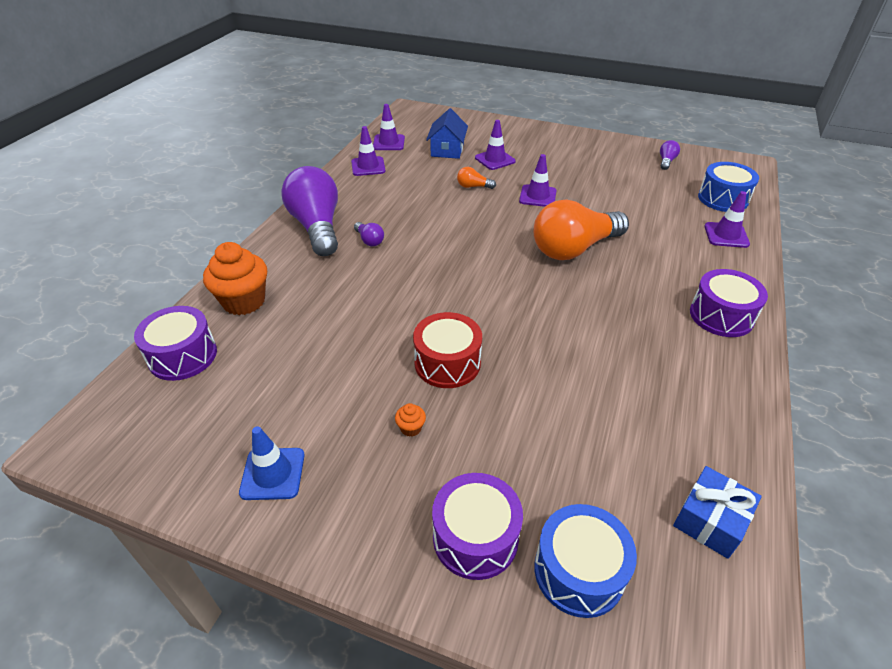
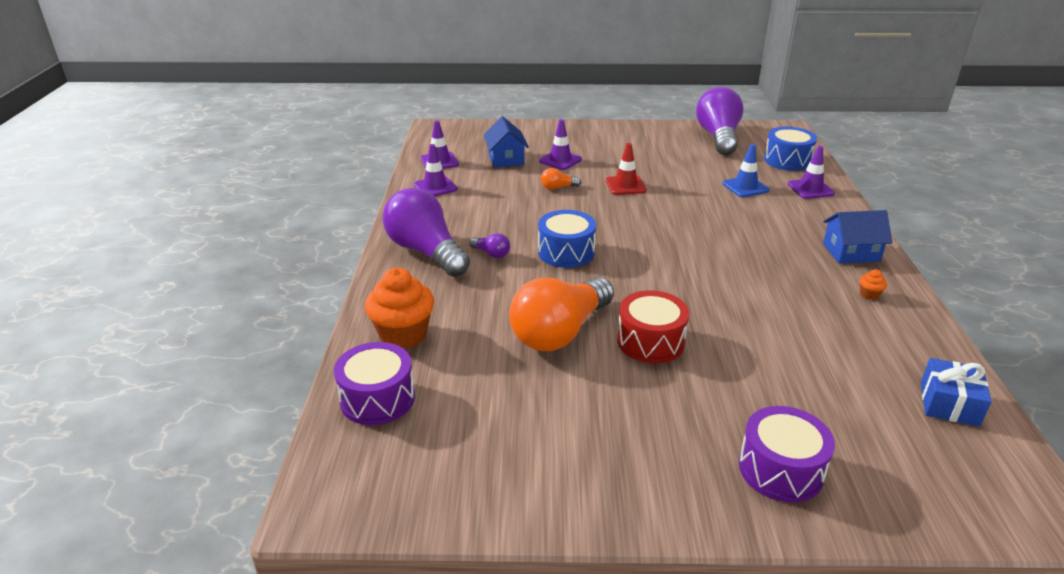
camera: 20 degrees left, 10 degrees down
blue traffic cone [239,426,305,500] -> blue traffic cone moved to [722,144,769,197]
orange cupcake [395,403,426,437] -> orange cupcake moved to [860,269,887,300]
purple traffic cone [519,154,557,207] -> red traffic cone [606,143,647,195]
orange light bulb [533,199,629,260] -> orange light bulb moved to [509,277,614,351]
blue drum [534,504,637,618] -> blue drum moved to [538,210,596,268]
purple light bulb [660,140,680,170] -> purple light bulb [696,87,744,155], size x2.45
purple drum [690,269,768,337] -> blue house [823,210,892,264]

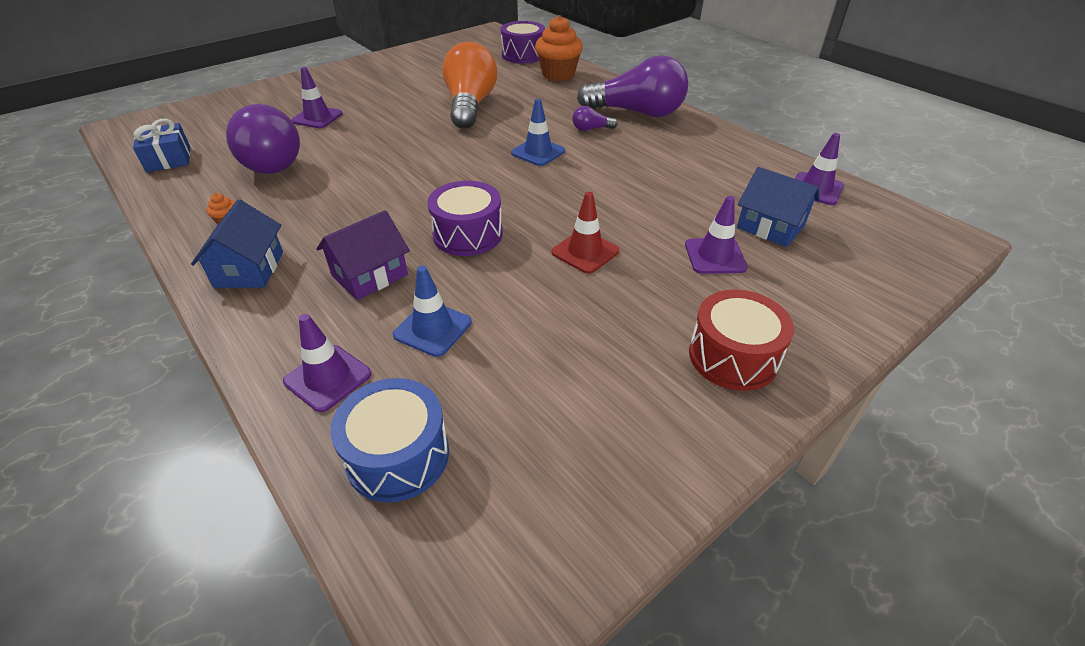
camera: 140 degrees right, 10 degrees up
purple traffic cone [414,144,458,197] -> purple traffic cone moved to [291,67,343,128]
blue drum [538,210,596,268] -> blue traffic cone [511,99,565,166]
orange light bulb [541,168,581,190] -> none
red drum [617,290,689,363] -> red drum moved to [689,290,794,391]
purple light bulb [696,87,744,155] -> purple light bulb moved to [226,104,300,174]
purple drum [739,406,835,503] -> purple drum moved to [427,181,503,256]
blue house [823,210,892,264] -> blue house turned 45 degrees counterclockwise [191,200,283,288]
none -> purple house [316,210,410,300]

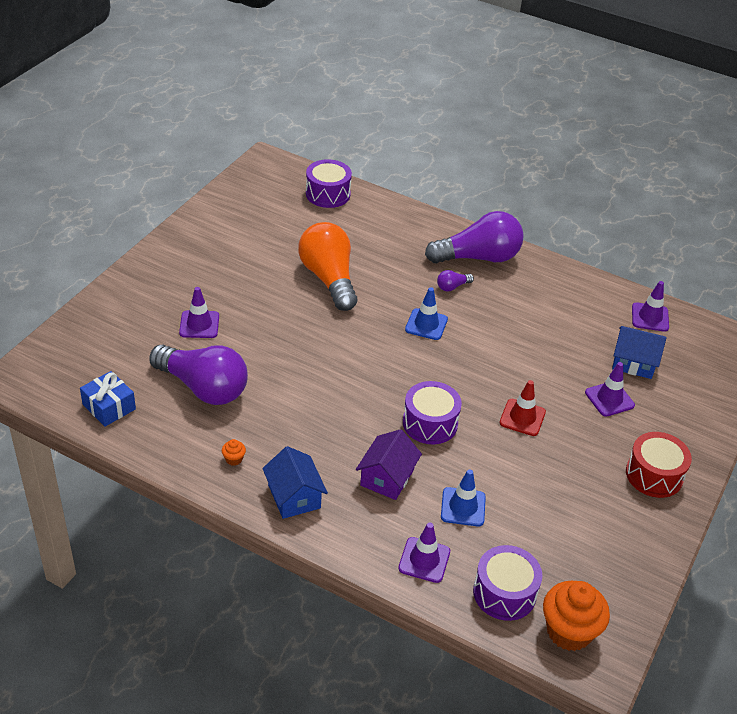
camera: 25 degrees left, 0 degrees up
blue drum [330,378,449,502] -> purple drum [473,545,543,621]
orange cupcake [535,15,583,81] -> orange cupcake moved to [543,581,610,651]

